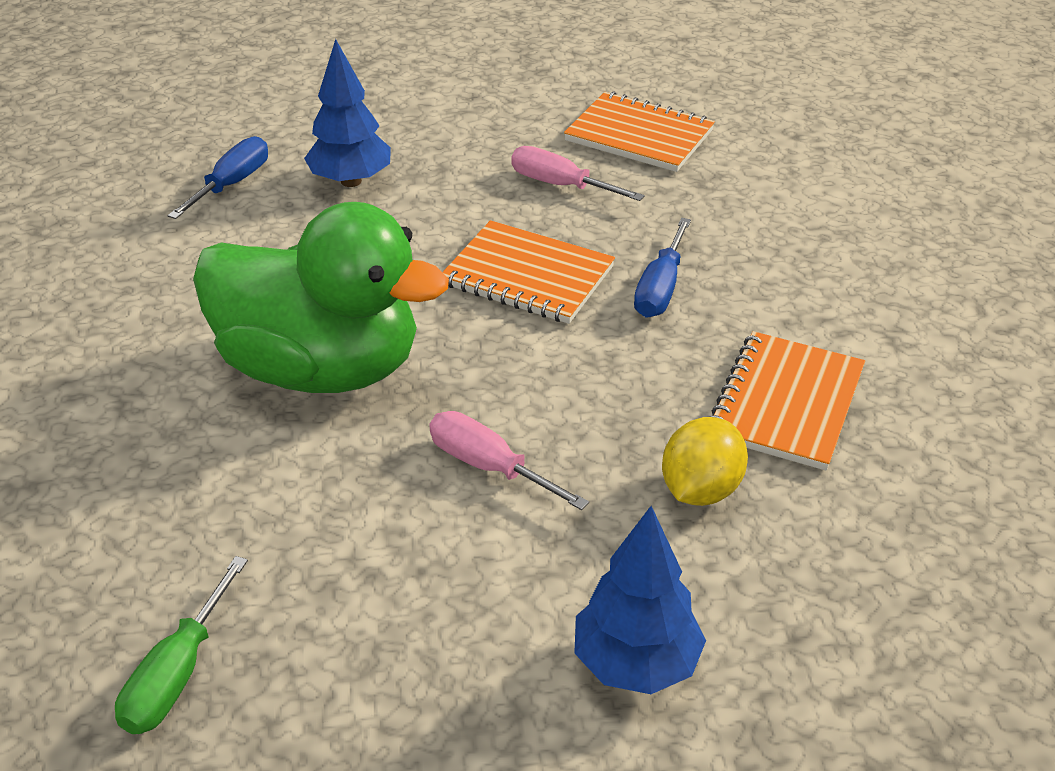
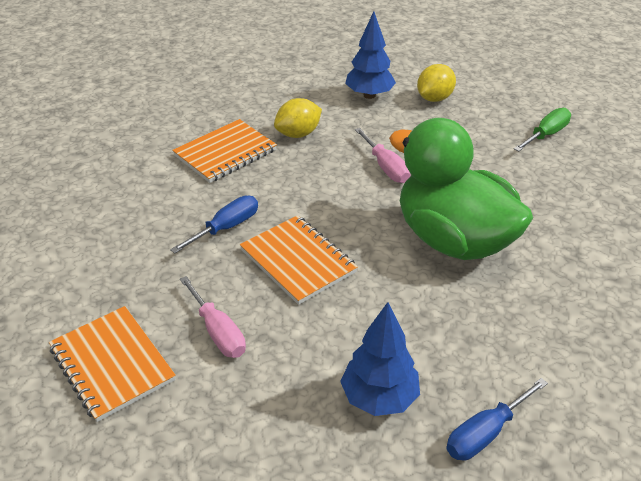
camera: 155 degrees left, 0 degrees up
none -> yellow lemon [417,64,456,102]

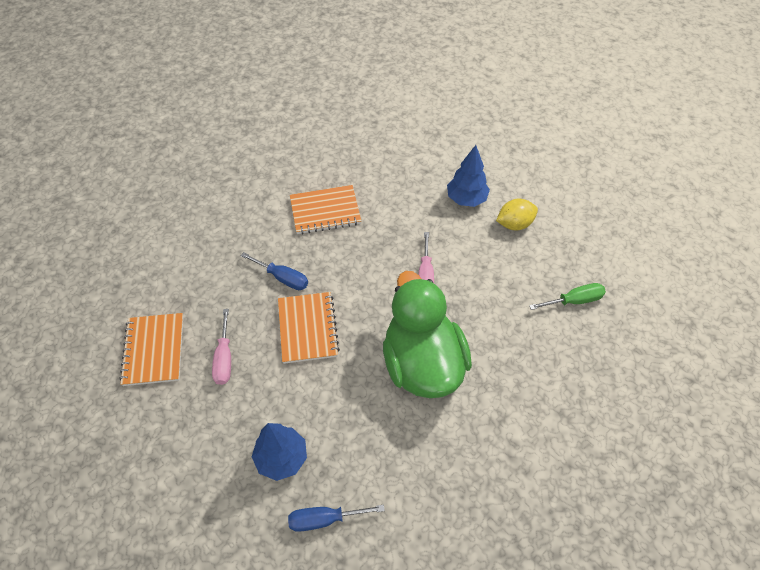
camera: 30 degrees right, 15 degrees up
blue screwdriver [170,196,258,253] -> blue screwdriver turned 45 degrees clockwise [241,252,308,290]
yellow lemon [274,98,322,138] -> none

